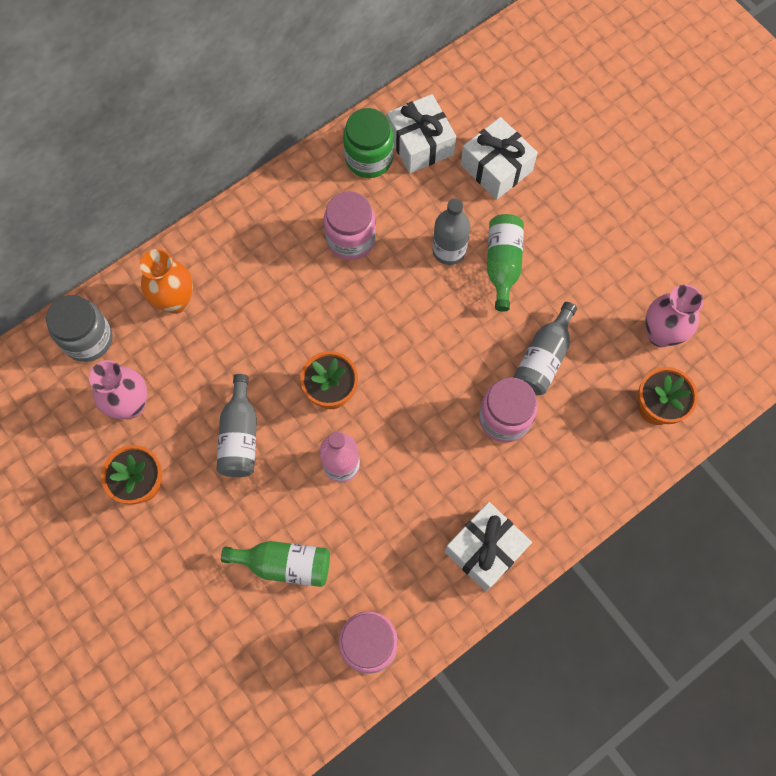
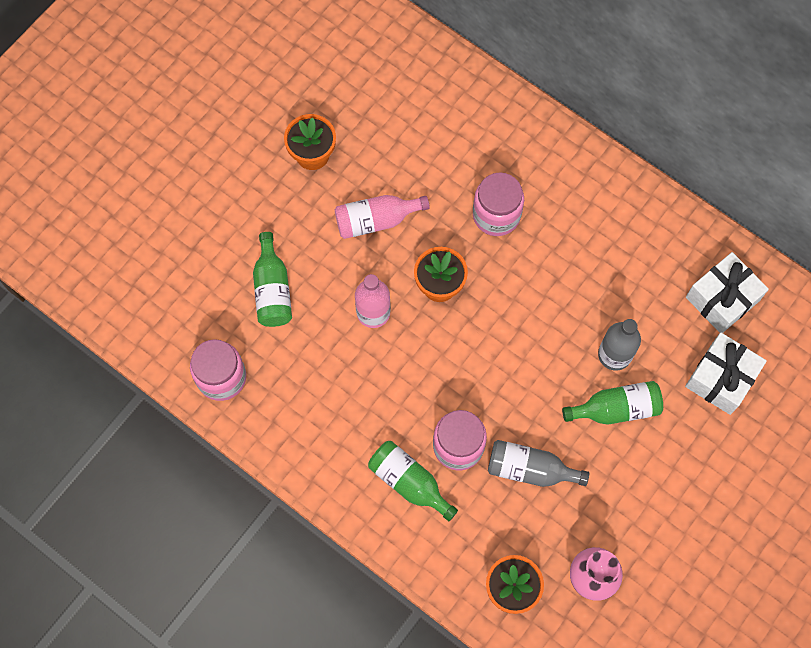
camera: 75 degrees right, 0 degrees up
grey jar [46,295,113,362] -> none
pink vase [89,360,147,419] -> none
orange vase [139,249,193,314] -> none
grey bottle [216,374,257,477] -> pink bottle [335,195,430,239]
pink jar [324,191,376,260] -> pink jar moved to [473,173,524,236]
green jar [343,108,394,178] -> none
white gift [445,502,532,592] -> none
none -> green bottle [368,441,458,521]

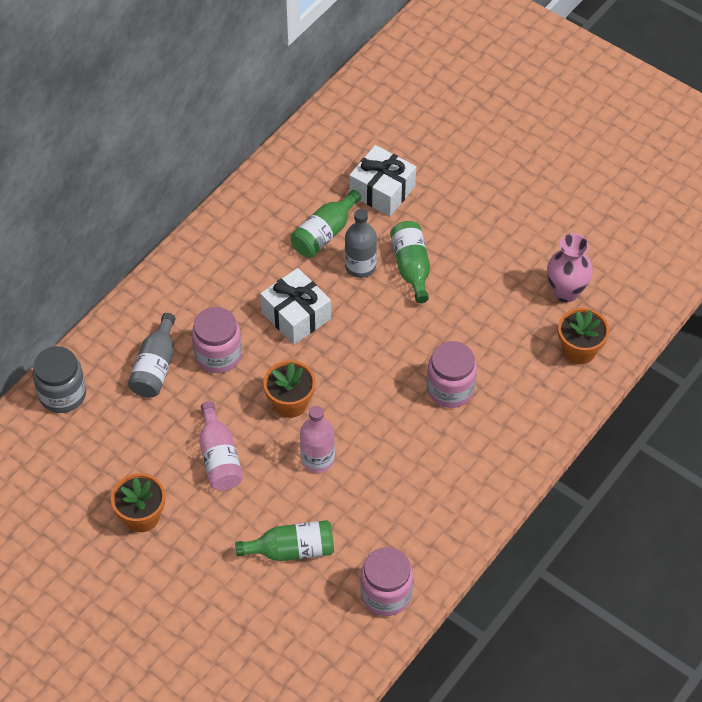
camera: 90 degrees left, 15 degrees down
green bottle [368,441,458,521] -> green bottle moved to [290,190,361,258]
grey bottle [488,440,589,487] -> grey bottle moved to [128,313,176,398]
white gift [686,252,769,333] -> white gift moved to [260,268,331,345]
none -> grey jar [33,346,86,413]

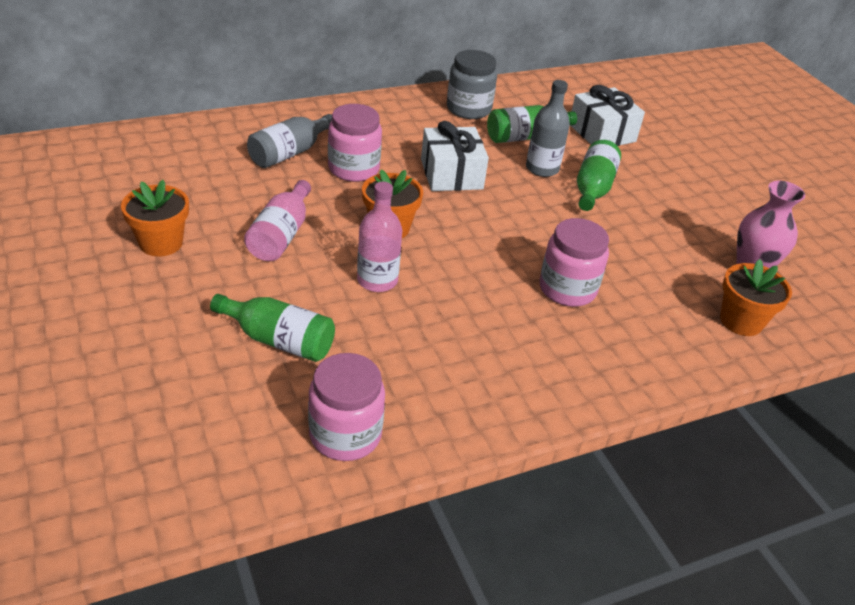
camera: 25 degrees right, 15 degrees down
grey jar [33,346,86,413] -> grey jar moved to [447,50,497,119]

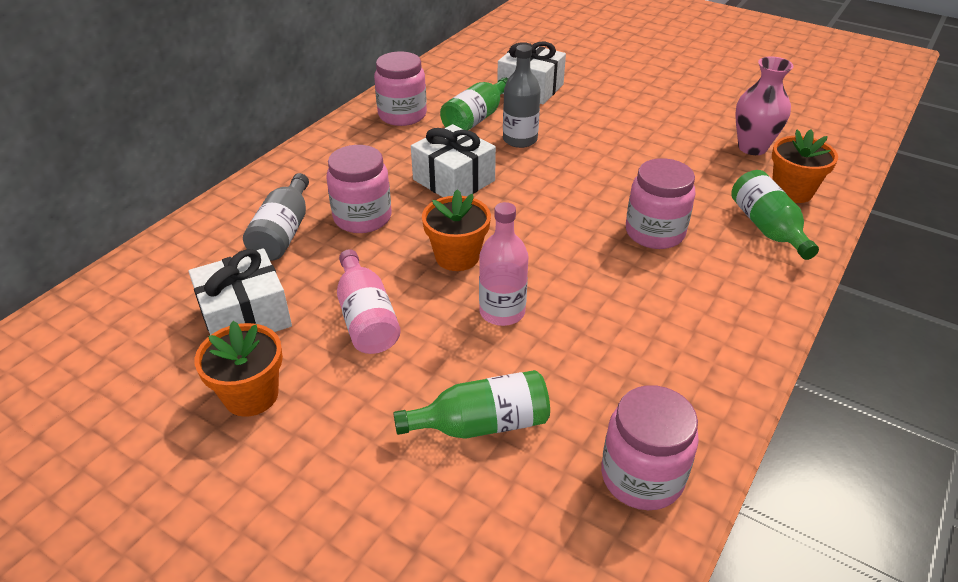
camera: 30 degrees left, 0 degrees up
grey jar [447,50,497,119] -> pink jar [374,52,427,126]
green bottle [577,140,621,211] -> green bottle moved to [731,170,819,260]
none -> white gift [189,248,292,335]

